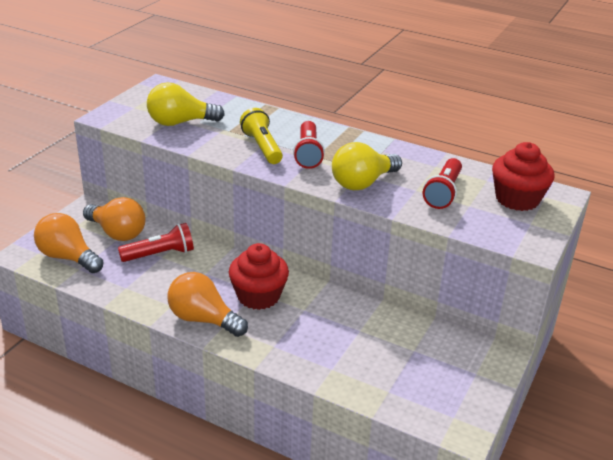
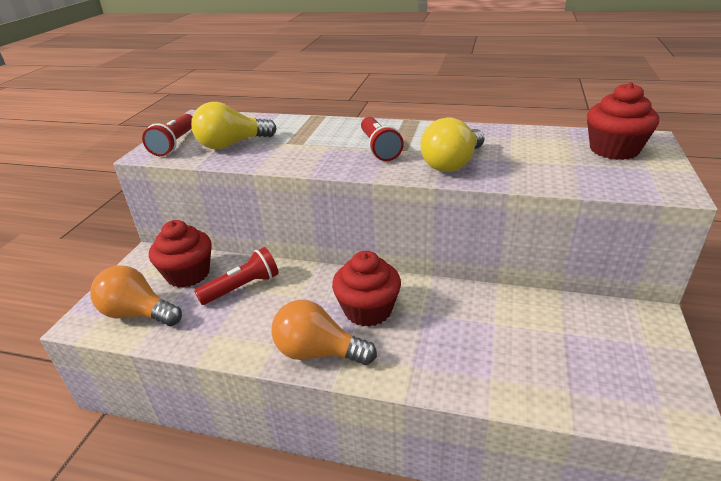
camera: 10 degrees left, 0 degrees up
orange light bulb [83,197,145,241] -> red cupcake [149,220,212,288]
yellow flashlight [240,108,283,164] -> none
red flashlight [423,158,462,209] -> red flashlight moved to [142,114,193,156]

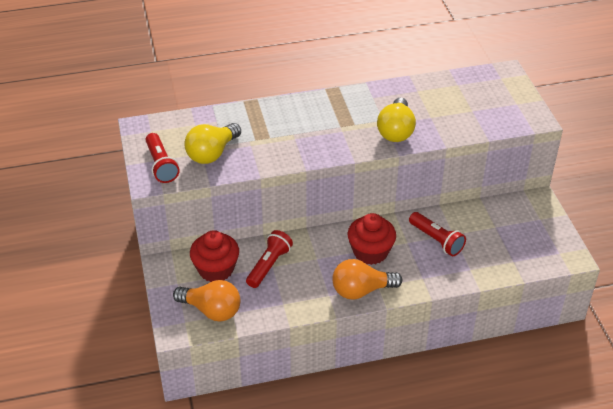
camera: 30 degrees left, 10 degrees up
orange light bulb [90,265,182,326] -> orange light bulb turned 150 degrees counterclockwise [173,280,241,321]
red flashlight [361,117,404,161] -> red flashlight moved to [409,212,466,256]
red cupcake [587,82,659,160] -> none

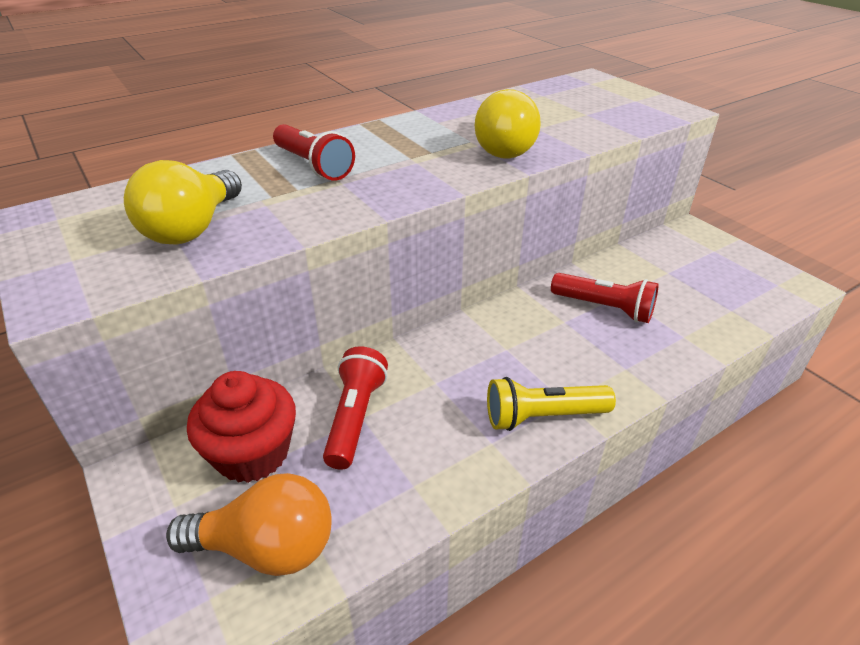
camera: 20 degrees left, 5 degrees down
red flashlight [146,133,180,183] -> red flashlight moved to [273,124,355,181]
orange light bulb [332,259,402,300] -> yellow flashlight [487,377,616,431]
red cupcake [348,213,396,265] -> none

